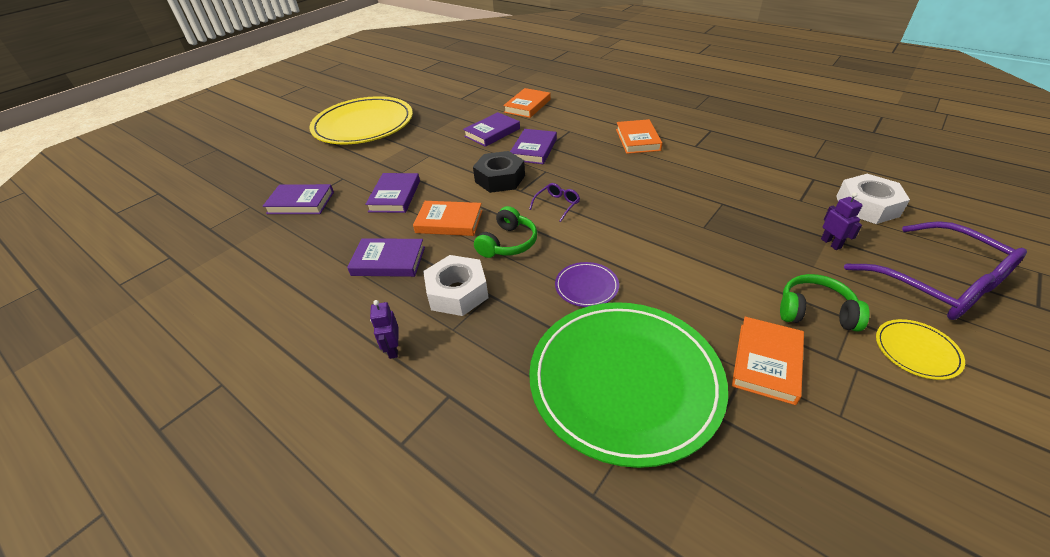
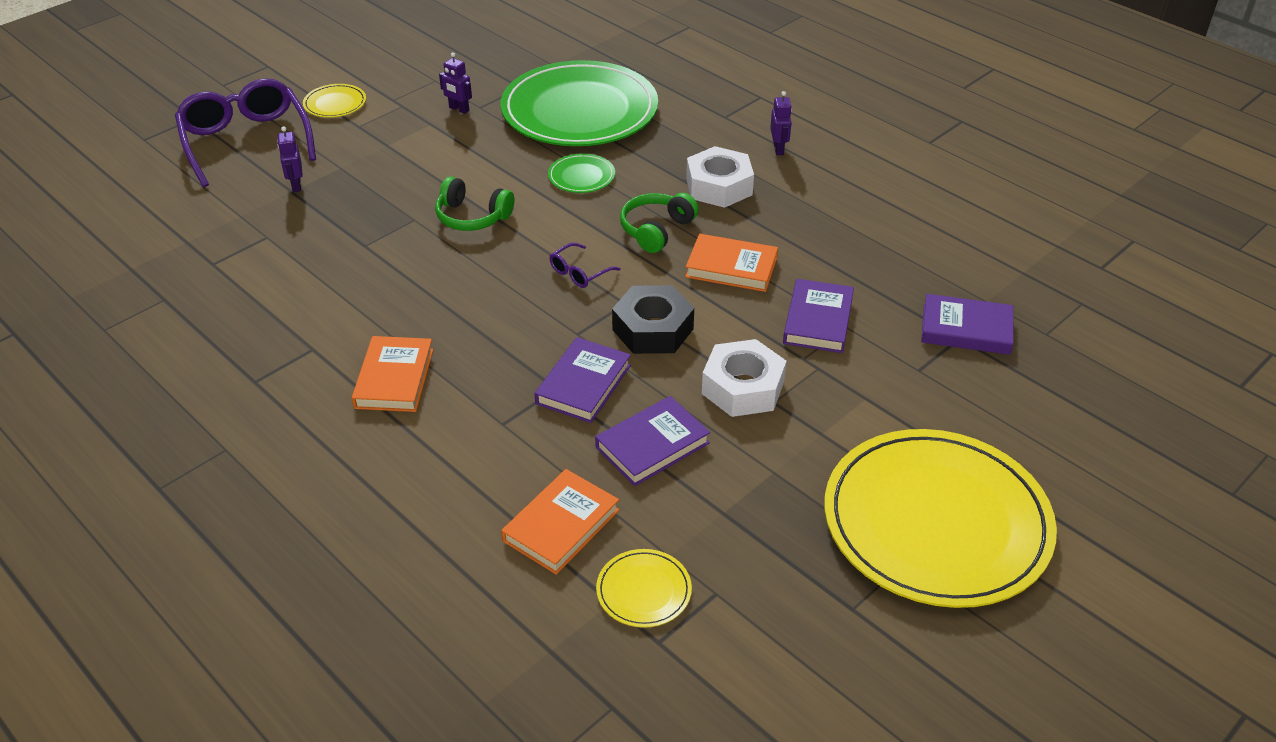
camera: 175 degrees left, 0 degrees up
purple book [347,238,425,277] -> none
purple plate [555,262,619,307] -> green plate [548,153,615,193]
orange book [732,317,804,405] -> purple robot [439,52,472,114]
green headphones [780,274,870,332] -> green headphones moved to [435,176,514,231]
white nut [836,174,910,224] -> white nut moved to [702,339,787,417]
none -> yellow plate [596,549,692,628]

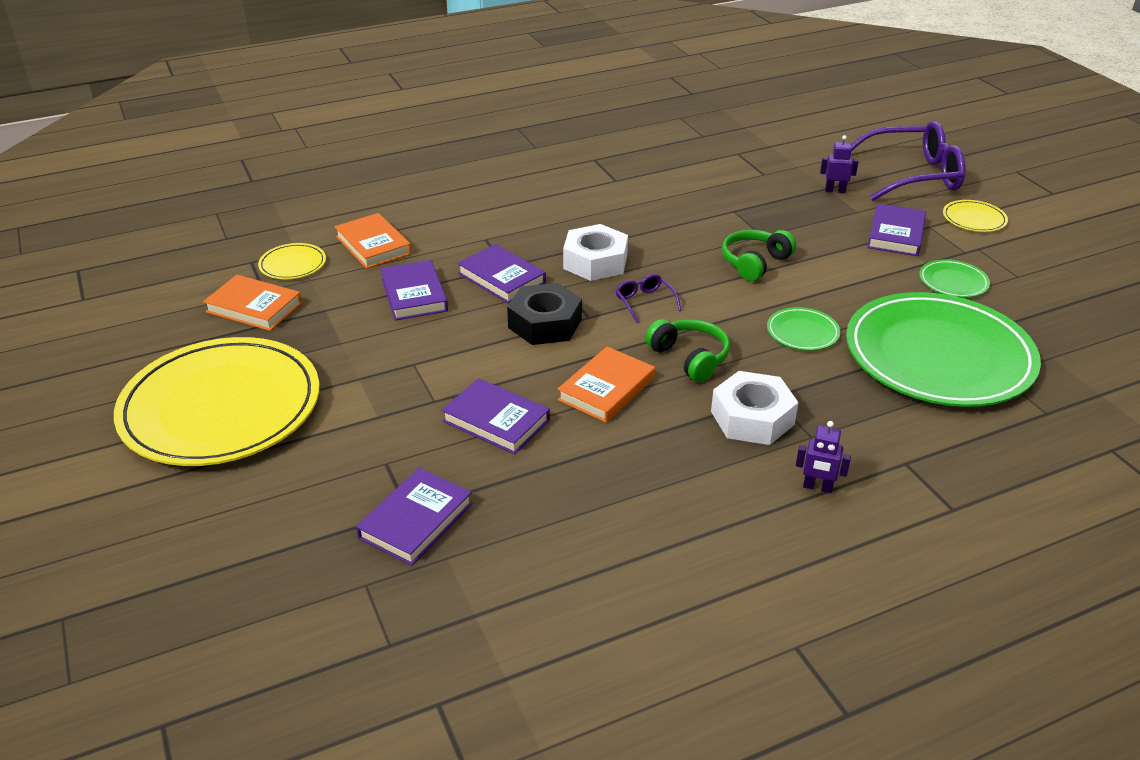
camera: 110 degrees right, 5 degrees down
orange book [352,336,433,412] -> orange book moved to [203,275,302,331]
purple robot [439,52,472,114] -> green plate [919,260,990,298]
white nut [702,339,787,417] -> white nut moved to [563,224,628,281]
none -> purple book [867,204,926,256]

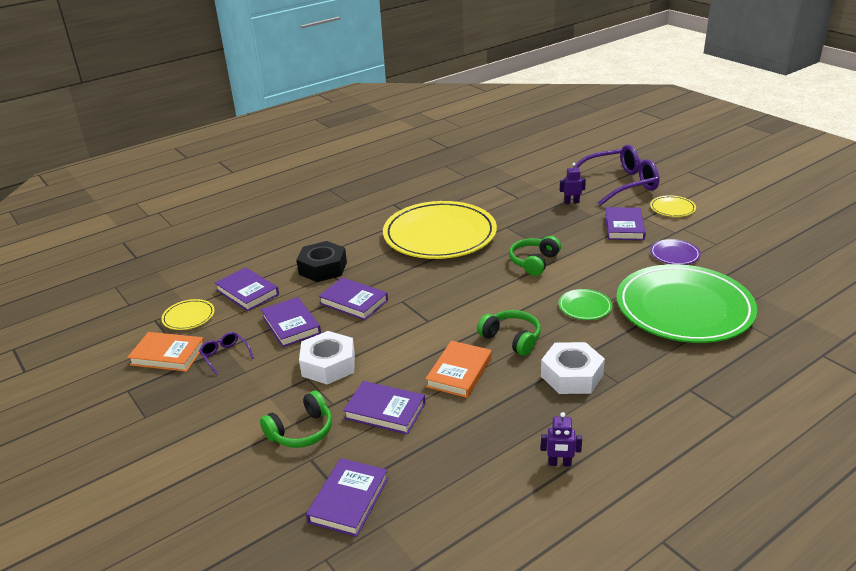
camera: 10 degrees left, 5 degrees down
yellow plate [114,337,319,466] -> yellow plate moved to [383,201,497,259]
orange book [334,213,411,269] -> purple book [215,267,279,311]
black nut [507,283,582,345] -> black nut moved to [297,241,347,282]
white nut [563,224,628,281] -> white nut moved to [299,331,355,384]
purple glasses [616,274,682,323] -> purple glasses moved to [199,332,254,375]
purple robot [796,421,851,493] -> purple robot moved to [541,412,582,467]
green plate [919,260,990,298] -> purple plate [650,239,701,265]
none -> green headphones [260,391,332,448]

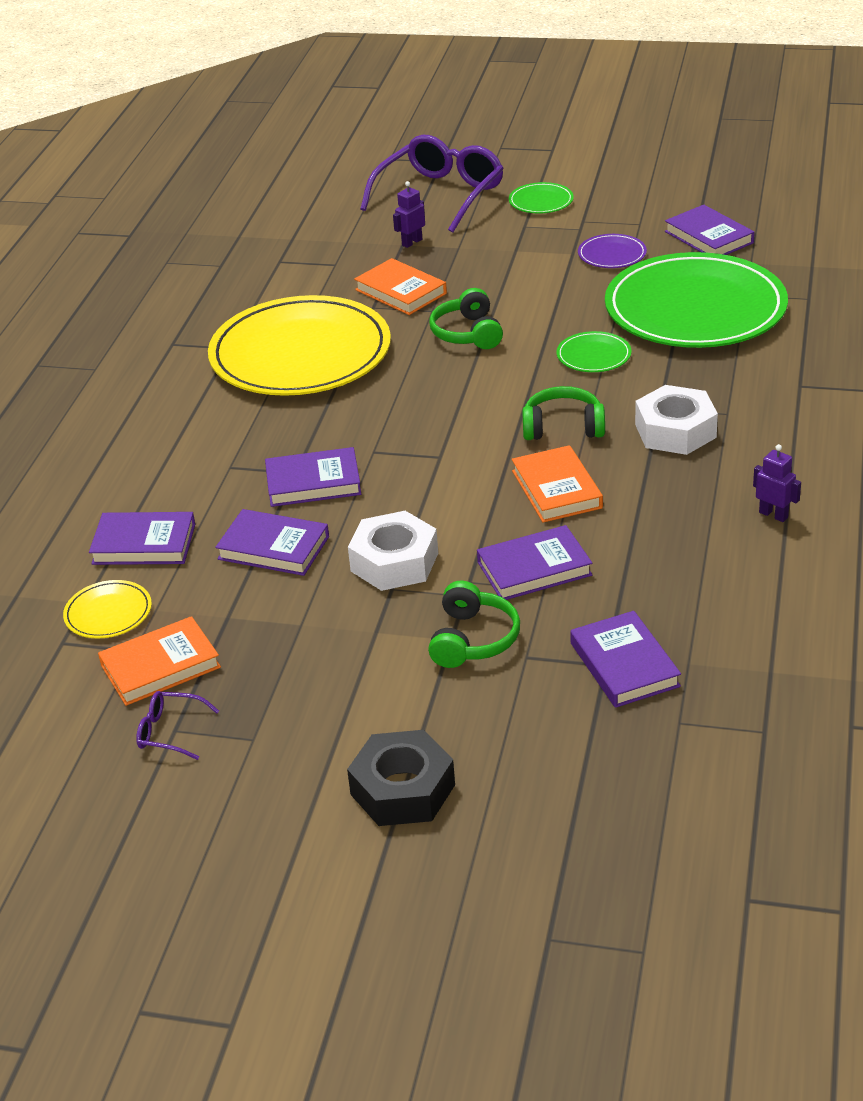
camera: 40 degrees left, 5 degrees up
purple glasses [199,332,254,375] -> purple glasses moved to [136,691,219,760]
black nut [297,241,347,282] -> black nut moved to [347,730,455,826]
purple robot [541,412,582,467] -> purple robot turned 105 degrees counterclockwise [753,444,801,522]
purple book [605,207,646,240] -> purple book moved to [665,205,755,255]
yellow plate [650,195,696,217] -> green plate [509,182,574,214]
none -> orange book [354,258,447,315]

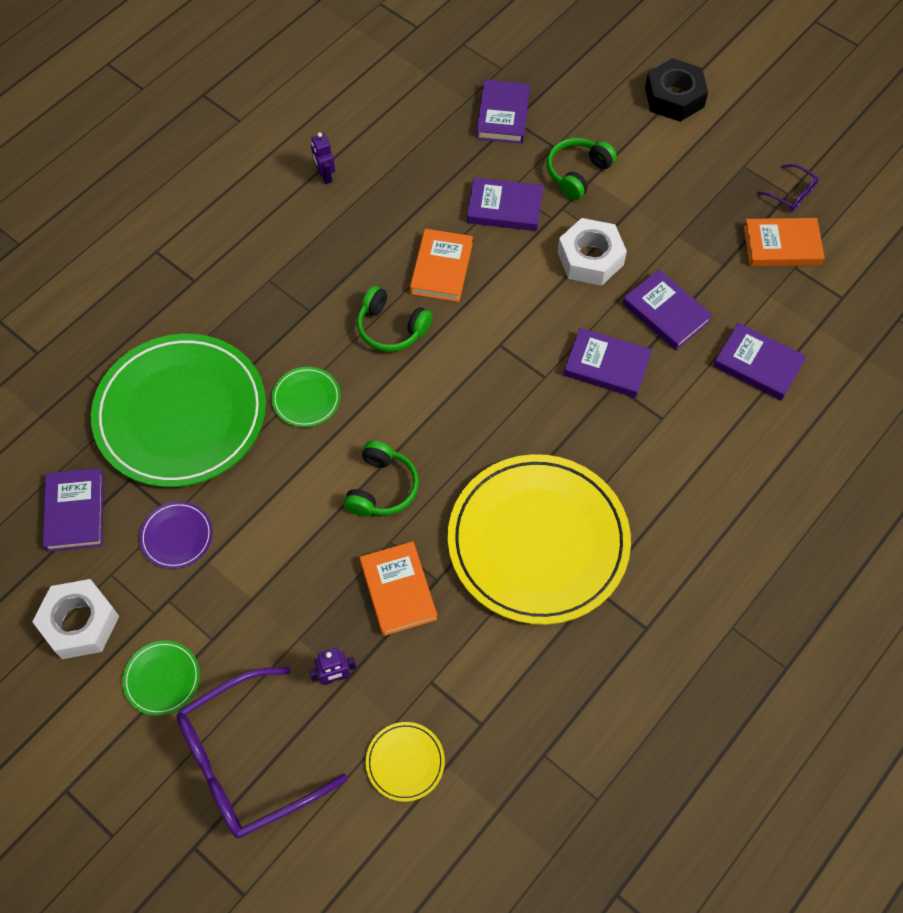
camera: 155 degrees left, 25 degrees up
yellow plate [63,580,152,638] -> yellow plate moved to [366,722,445,802]
white nut [635,385,718,455] -> white nut moved to [32,579,119,659]

